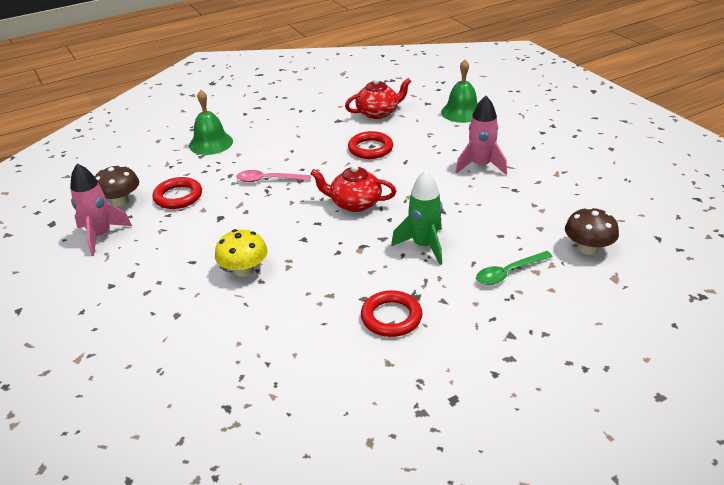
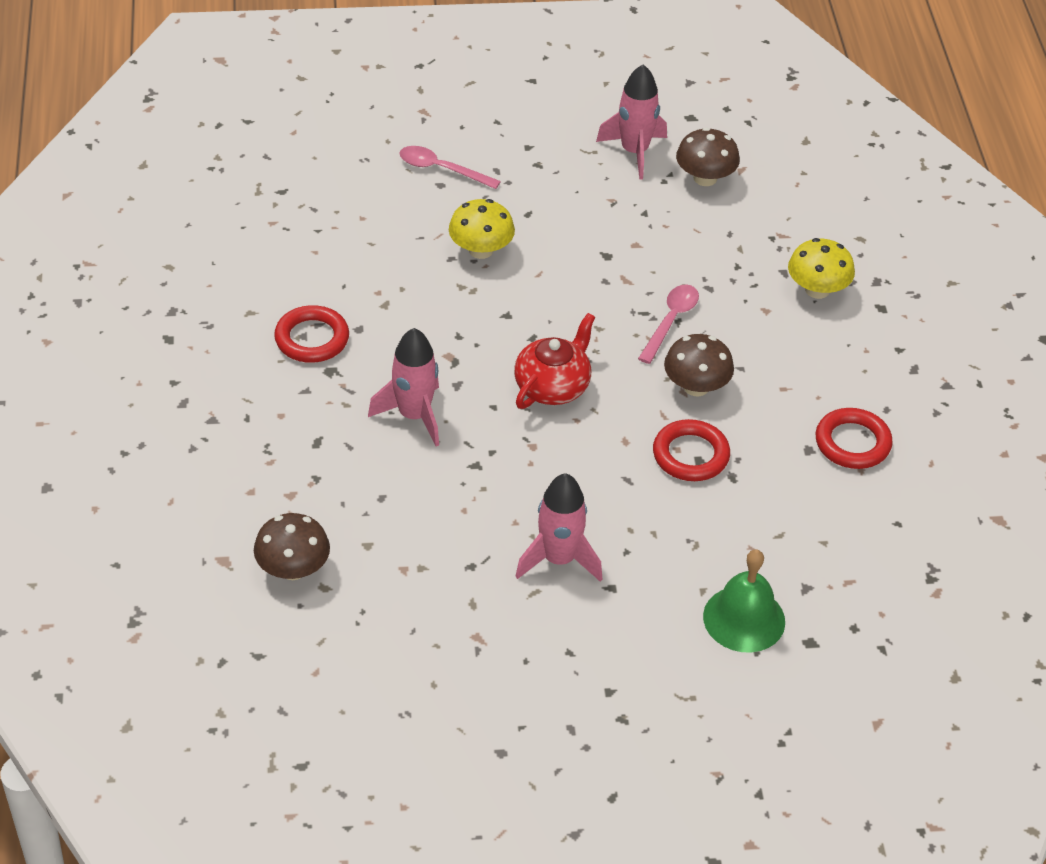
camera: 110 degrees right, 10 degrees up
red ring [153,177,202,209] -> red ring moved to [816,408,893,469]
green bell [189,90,233,155] -> yellow mushroom [788,238,855,299]
red teapot [345,78,411,119] -> none
green rocket [391,170,443,265] -> pink rocket [368,328,439,446]
green spoon [476,251,553,285] -> none
none -> pink spoon [399,146,501,189]
none -> brown mushroom [664,334,734,397]

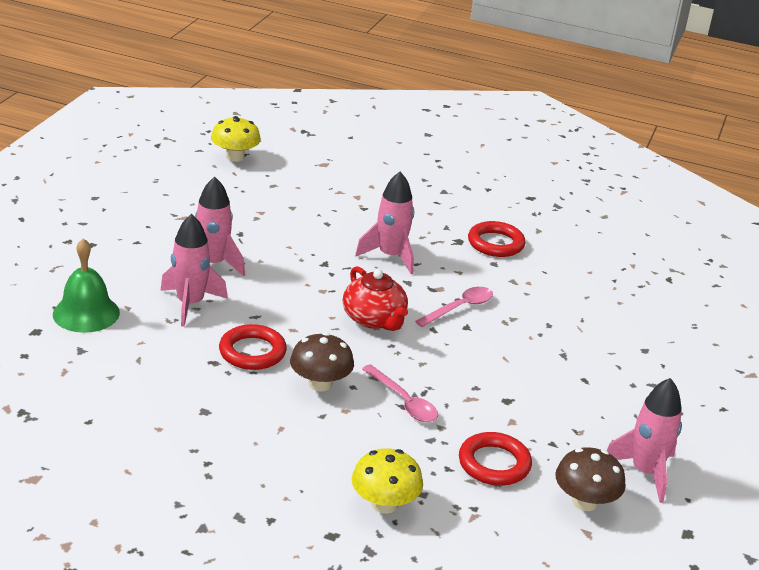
camera: 115 degrees right, 15 degrees down
brown mushroom [254,513,330,580] -> none
pink spoon [399,146,501,189] -> pink spoon moved to [415,287,493,327]
yellow mushroom [449,199,515,259] -> yellow mushroom moved to [211,116,261,162]
red ring [816,408,893,469] -> red ring moved to [459,432,532,486]
none -> pink rocket [160,214,228,327]

